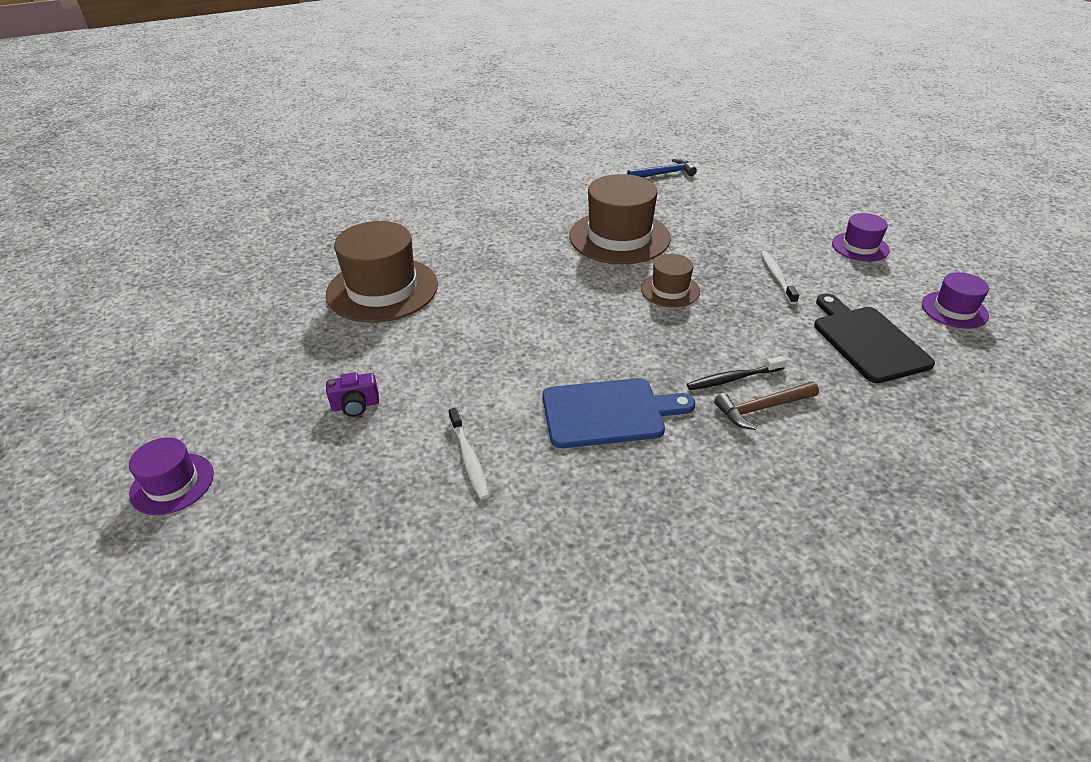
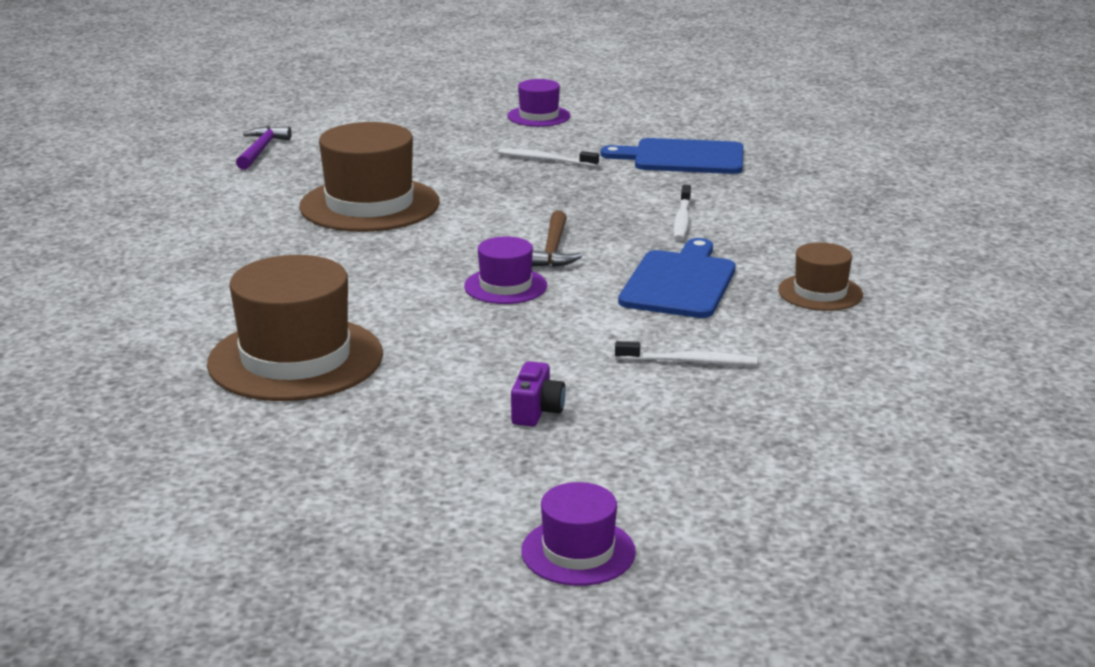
camera: 65 degrees left, 15 degrees down
blue hammer [627,158,697,178] -> purple hammer [236,126,292,170]
brown hat [641,254,700,307] -> brown hat moved to [778,242,863,311]
black toothbrush [687,356,786,390] -> white toothbrush [673,185,691,241]
brown hammer [714,381,819,430] -> brown hammer moved to [532,211,582,267]
black cutting board [814,293,935,383] -> blue cutting board [600,138,743,174]
purple hat [922,272,989,329] -> purple hat moved to [464,236,547,304]

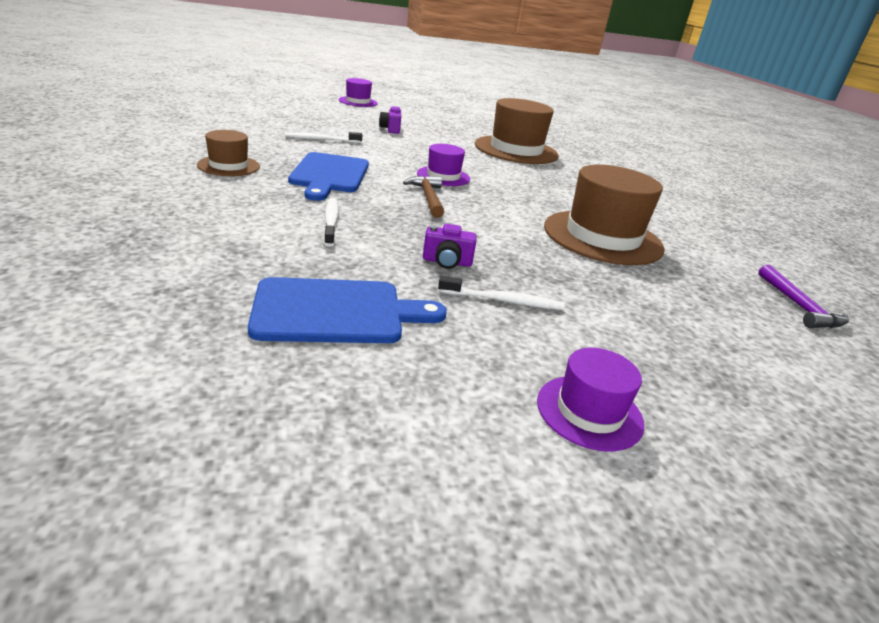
camera: 160 degrees right, 5 degrees up
none -> purple camera [423,224,477,269]

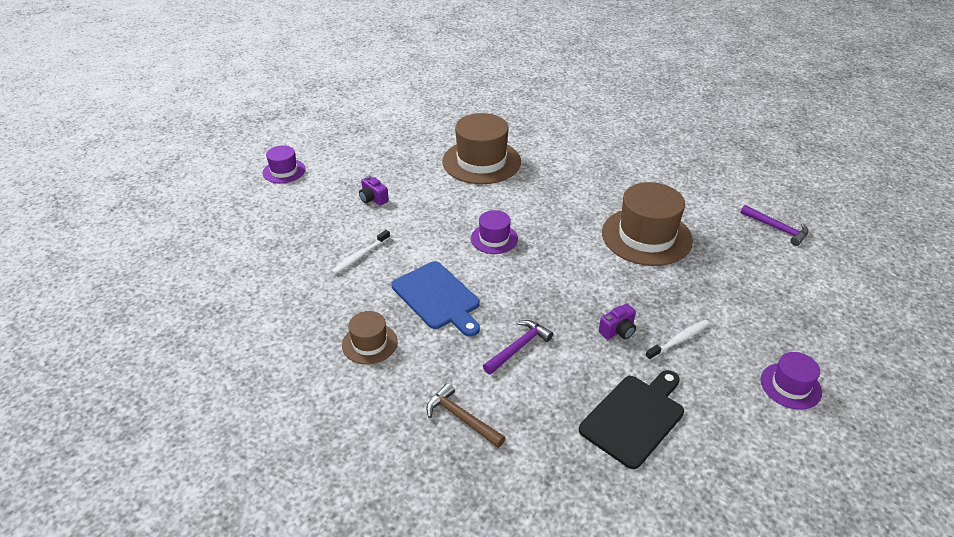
camera: 35 degrees left, 10 degrees up
blue cutting board [248,277,447,343] -> black cutting board [579,370,684,469]
white toothbrush [324,198,339,247] -> purple hammer [483,320,553,375]
brown hammer [403,176,444,218] -> brown hammer moved to [426,383,505,448]

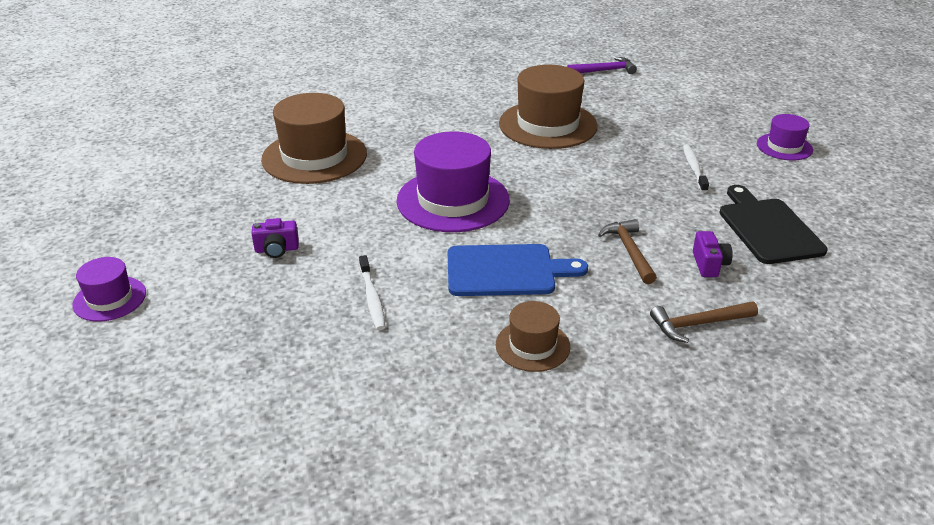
camera: 55 degrees left, 5 degrees down
purple hat [471,210,518,254] -> purple hat [396,131,510,232], size x1.89
purple hammer [483,320,553,375] -> brown hammer [598,219,657,284]
purple camera [599,303,636,339] -> purple camera moved to [693,231,733,277]

